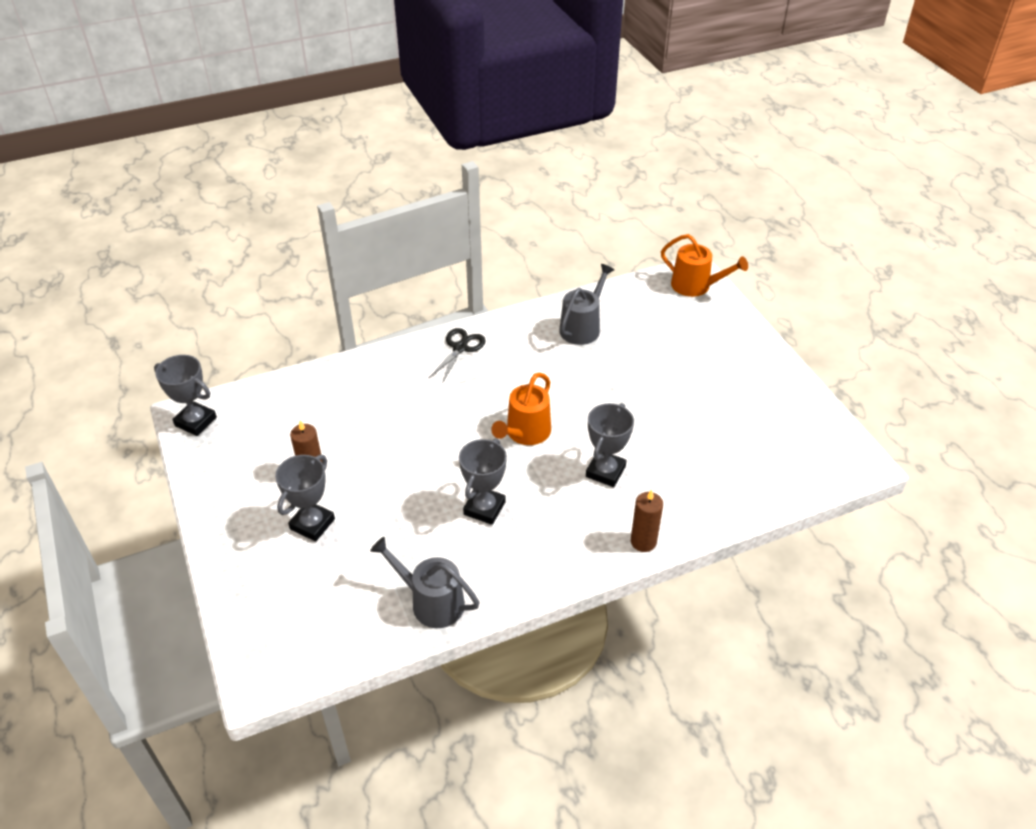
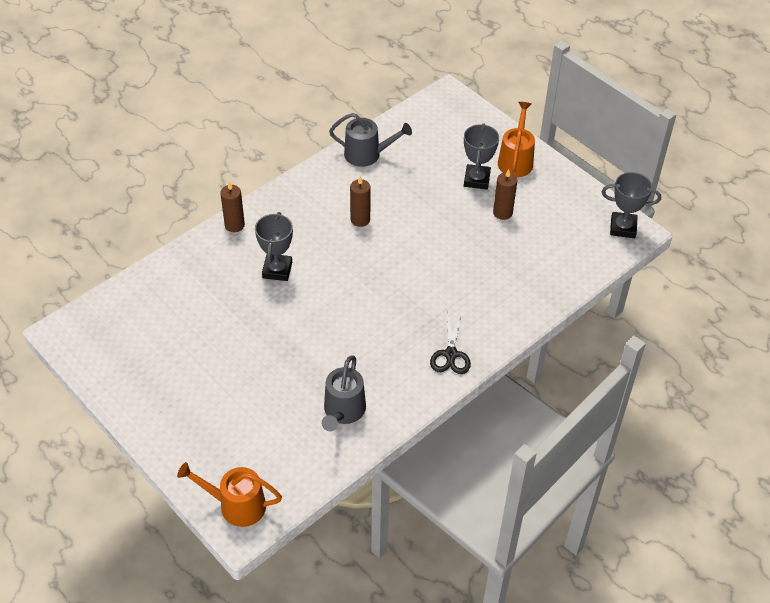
camera: 160 degrees right, 5 degrees up
grey trophy [459,438,507,525] -> brown candle [350,176,371,227]
orange watering can [491,373,551,445] -> orange watering can moved to [498,102,535,177]

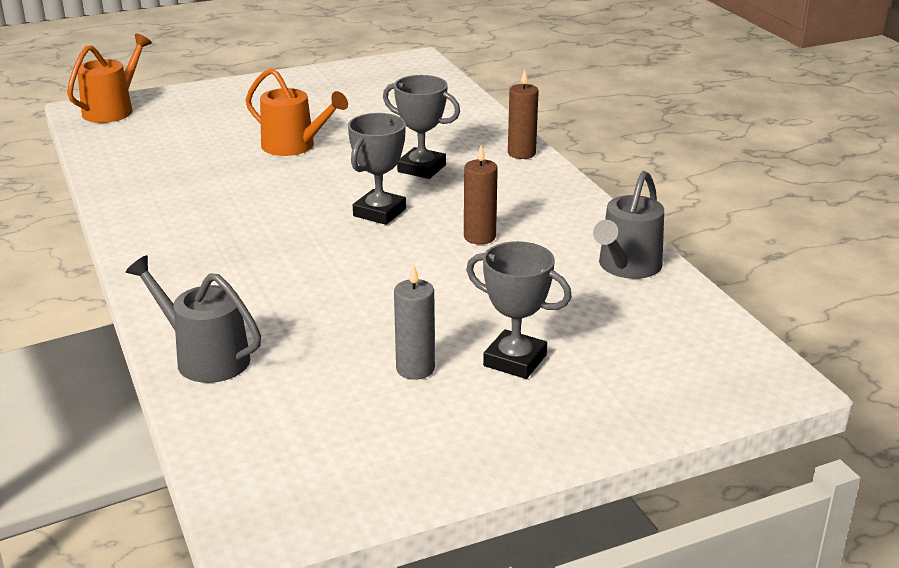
camera: 110 degrees right, 20 degrees down
grey watering can [322,355,366,431] -> grey watering can moved to [126,255,261,383]
black scissors [430,312,471,374] -> none
brown candle [493,169,517,220] -> grey candle [394,264,435,380]
orange watering can [498,102,535,177] -> orange watering can moved to [245,68,348,156]
grey trophy [602,172,661,238] -> grey trophy moved to [348,113,406,225]

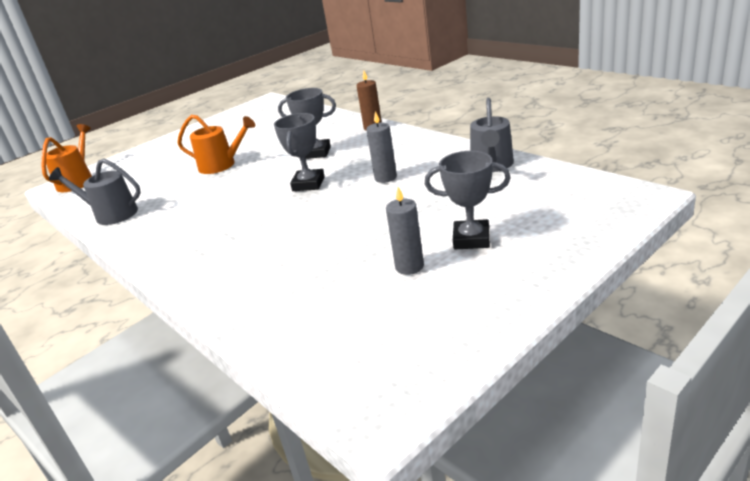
camera: 15 degrees left, 0 degrees up
grey watering can [126,255,261,383] -> grey watering can moved to [49,158,141,225]
brown candle [464,145,498,244] -> grey candle [366,111,397,183]

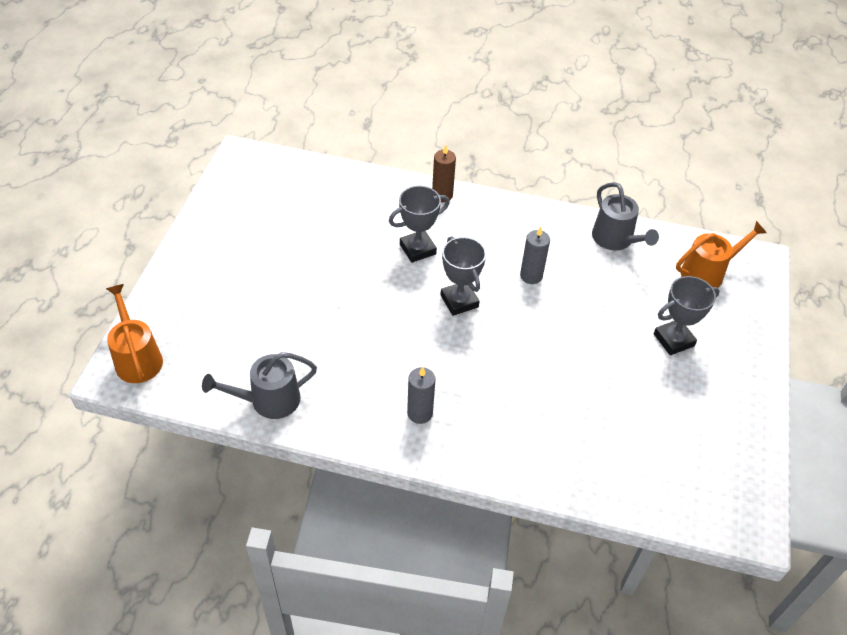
camera: 40 degrees left, 20 degrees up
orange watering can [177,115,255,174] -> orange watering can moved to [676,221,767,288]
grey candle [386,187,424,275] -> grey candle moved to [407,367,435,424]

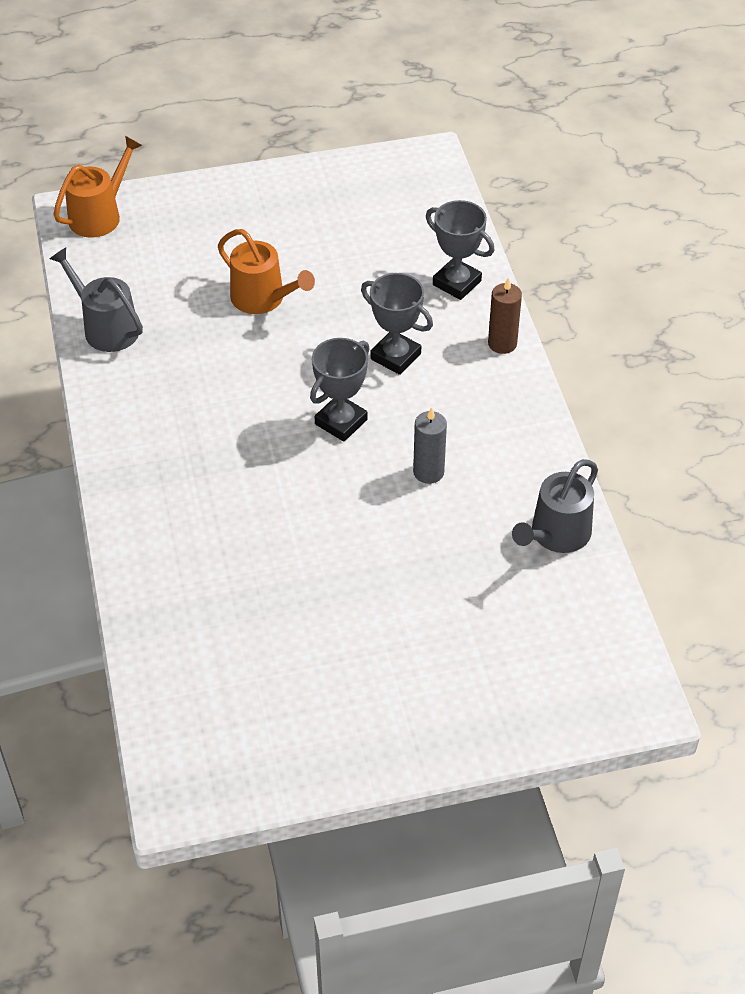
camera: 65 degrees right, 0 degrees up
grey candle [407,367,435,424] -> none
grey trophy [654,276,720,355] -> grey trophy moved to [426,200,494,300]
orange watering can [676,221,767,288] -> orange watering can moved to [218,229,315,314]

